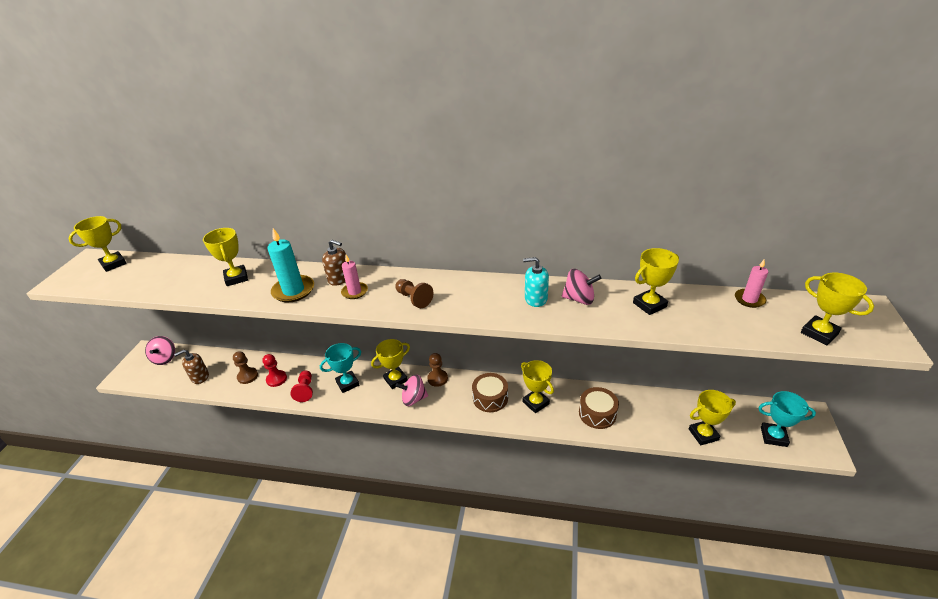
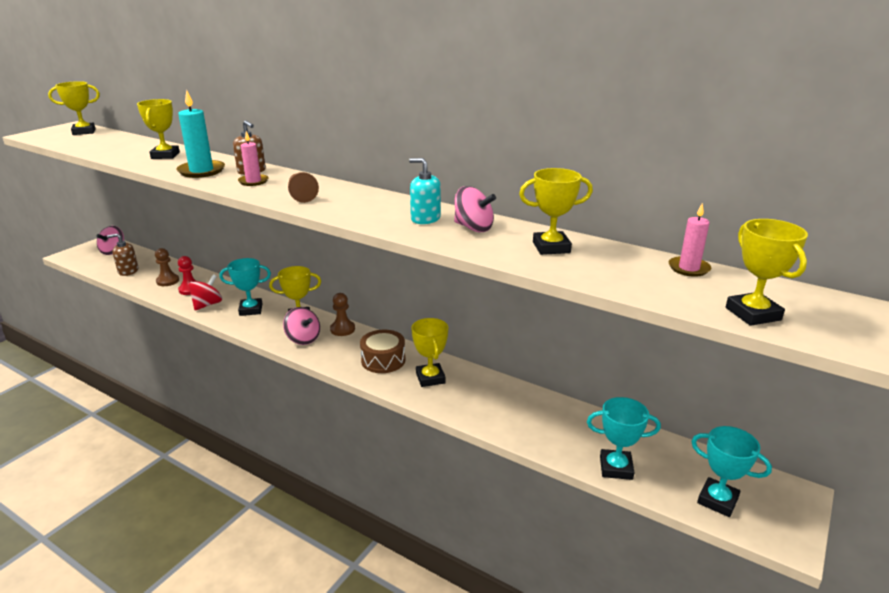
camera: 20 degrees right, 10 degrees down
red pawn [290,370,313,402] -> red spinning top [188,274,222,311]
pink spinning top [396,374,428,406] -> pink spinning top turned 150 degrees counterclockwise [283,307,320,345]
brown drum [579,387,619,429] -> none
yellow trophy [689,390,736,445] -> turquoise trophy [587,397,661,480]

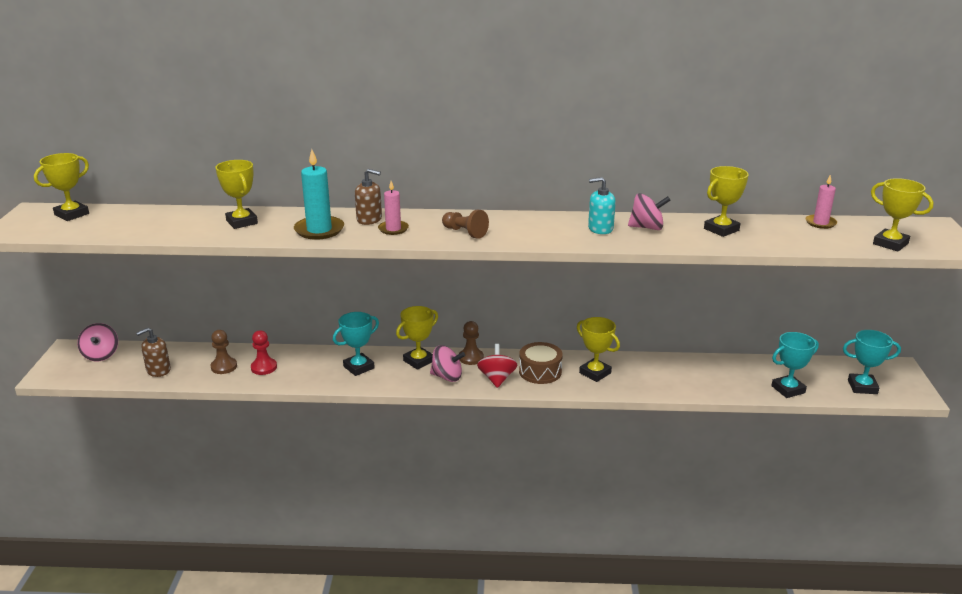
camera: 30 degrees left, 0 degrees up
red spinning top [188,274,222,311] -> red spinning top moved to [477,344,517,388]

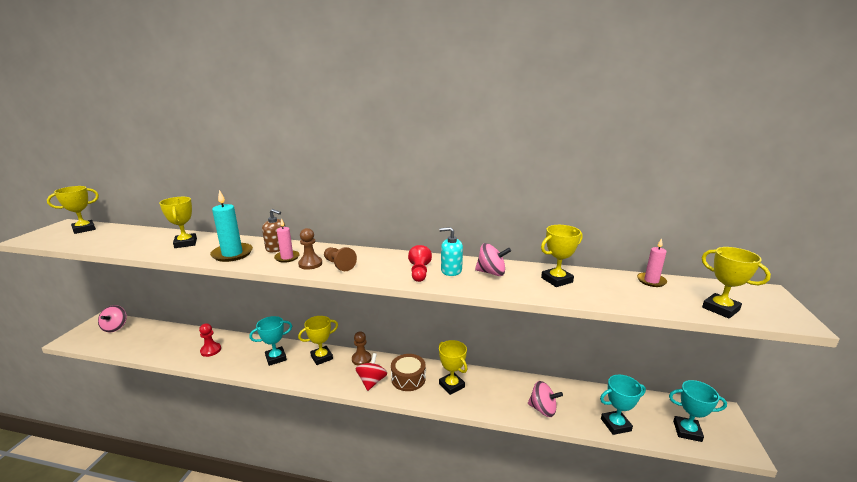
camera: 10 degrees right, 5 degrees down
brown soap dispenser [136,327,171,377] -> none
brown pawn [210,330,237,374] -> brown pawn moved to [298,228,322,270]
pink spinning top [430,345,465,382] -> pink spinning top moved to [528,381,563,417]
none -> red pawn [408,245,432,282]

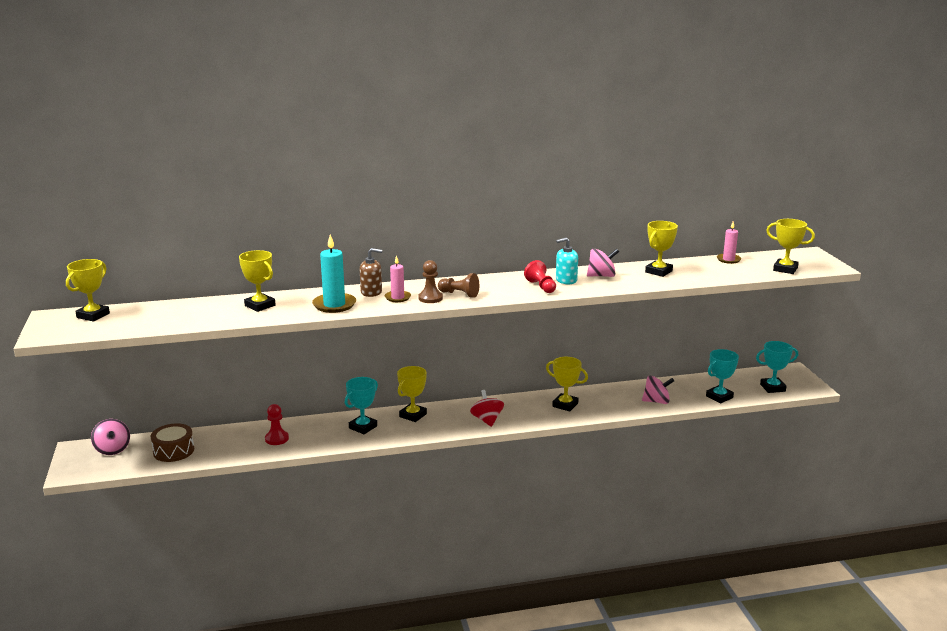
camera: 25 degrees left, 0 degrees up
brown pawn [352,331,371,365] -> none
brown drum [391,354,426,391] -> brown drum moved to [150,423,194,462]

